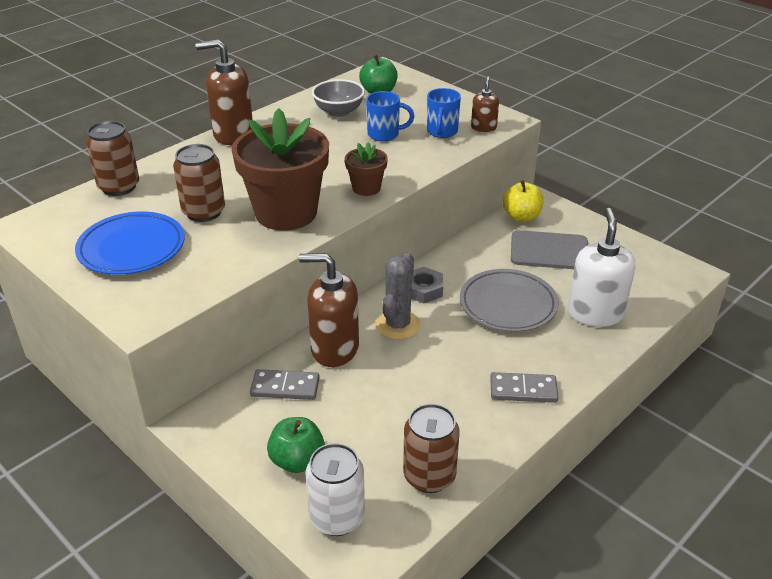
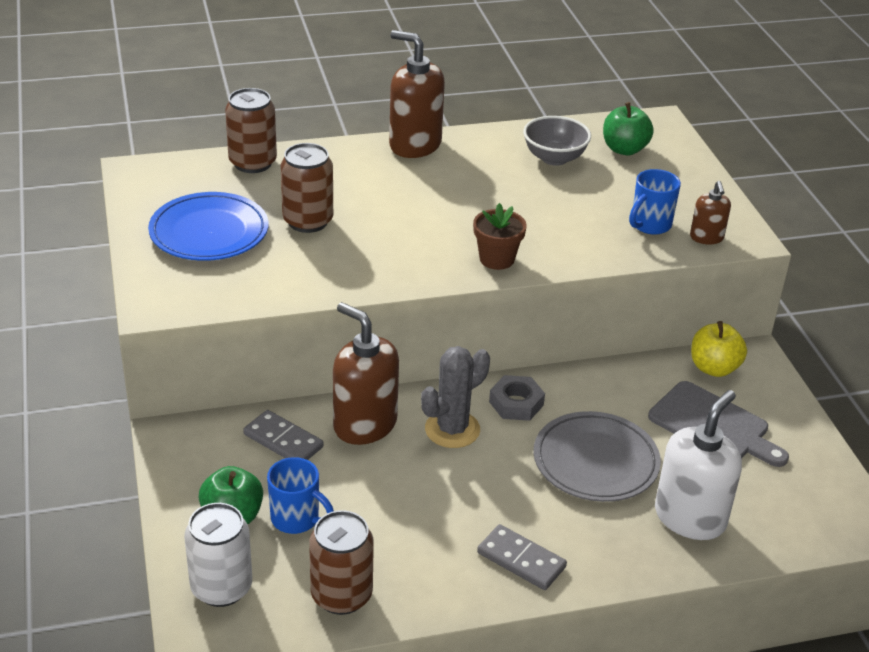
camera: 30 degrees right, 0 degrees up
brown flower pot [231,108,329,231] -> none
blue mug [366,91,414,141] -> blue mug moved to [267,457,334,534]
brown soap dispenser [471,76,499,132] -> brown soap dispenser turned 135 degrees clockwise [690,181,731,244]

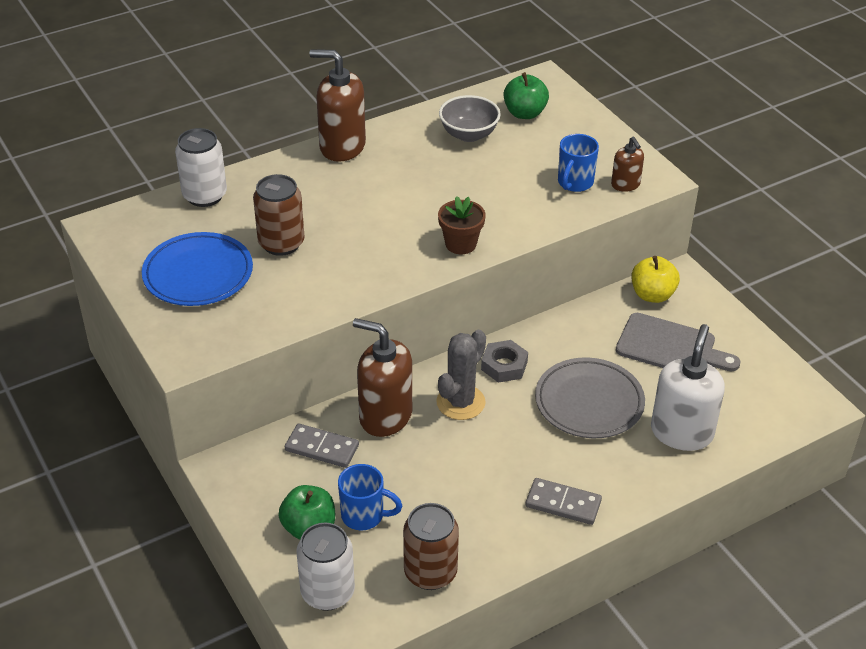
camera: 15 degrees left, 5 degrees up
brown can [225,88,277,173] -> white can [175,128,227,207]

